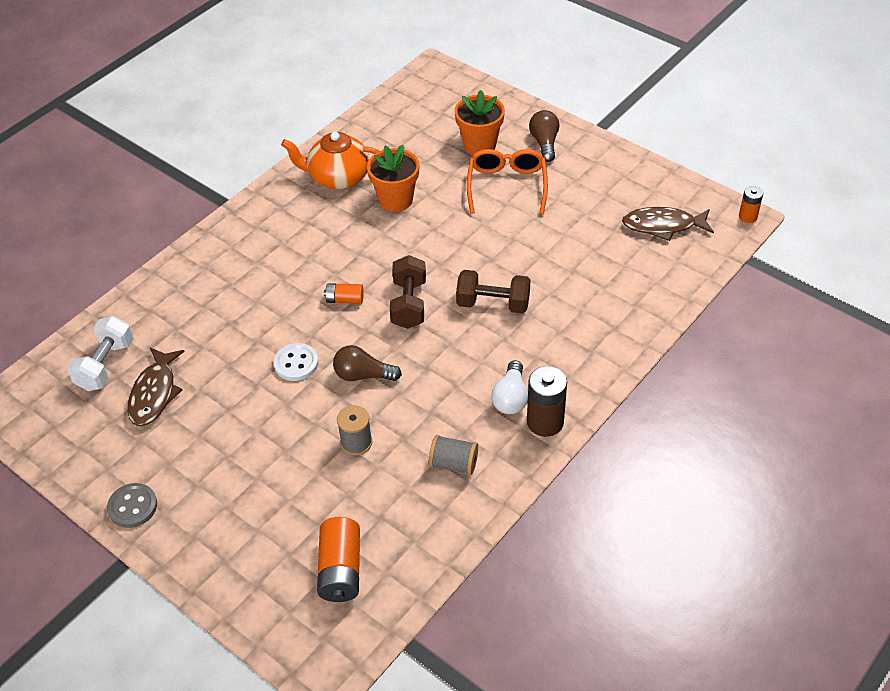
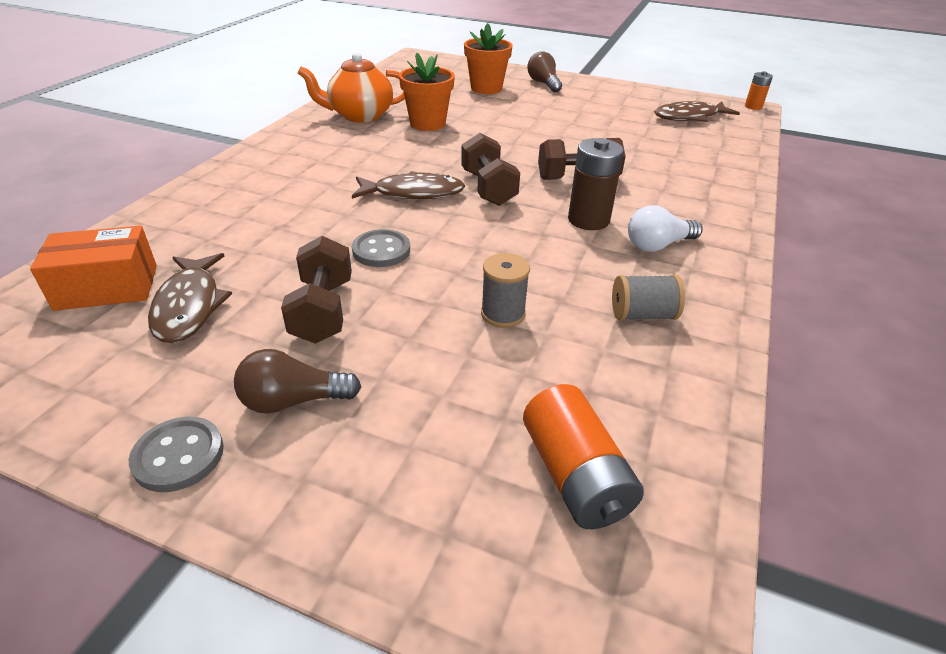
camera: 20 degrees left, 10 degrees down
white dumbbell [67,316,134,391] -> orange box [30,226,157,311]
white button [274,343,318,381] -> grey button [352,229,410,267]
orange battery [324,283,364,304] -> brown fish [352,171,465,199]
brown light bulb [333,345,402,381] -> brown light bulb moved to [234,349,361,414]
orange glasses [467,149,548,214] -> none
white light bulb [491,360,528,414] -> white light bulb turned 75 degrees clockwise [628,205,702,252]
brown battery [527,366,567,437] -> brown battery moved to [568,138,624,230]
none -> brown dumbbell [281,236,352,343]

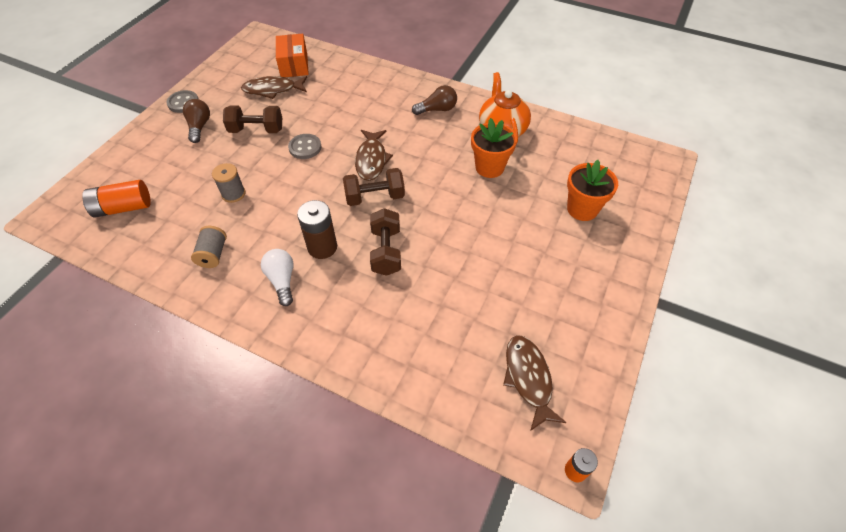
camera: 95 degrees right, 15 degrees up
brown light bulb [527,51,562,92] -> brown light bulb moved to [412,85,457,115]

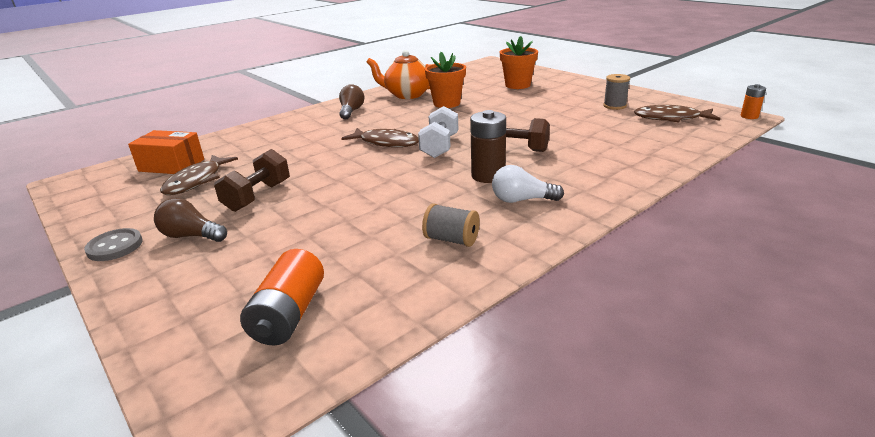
camera: 65 degrees left, 25 degrees down
grey spool [212,163,245,203] -> grey spool moved to [603,74,630,110]
grey button [288,134,322,159] -> none
brown dumbbell [343,168,405,206] -> white dumbbell [418,106,458,158]

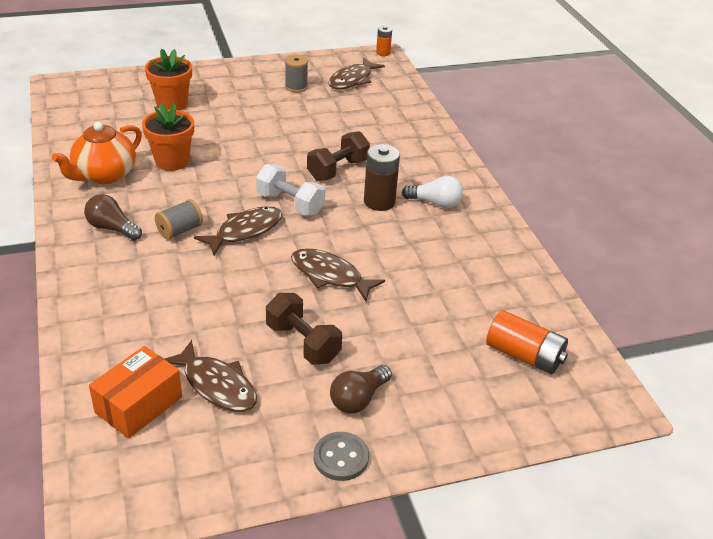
camera: 70 degrees left, 10 degrees up
grey spool [422,203,480,247] -> grey spool moved to [155,199,203,240]
white light bulb [492,165,564,203] -> white light bulb turned 105 degrees counterclockwise [402,176,463,208]
none -> brown fish [291,248,385,301]

